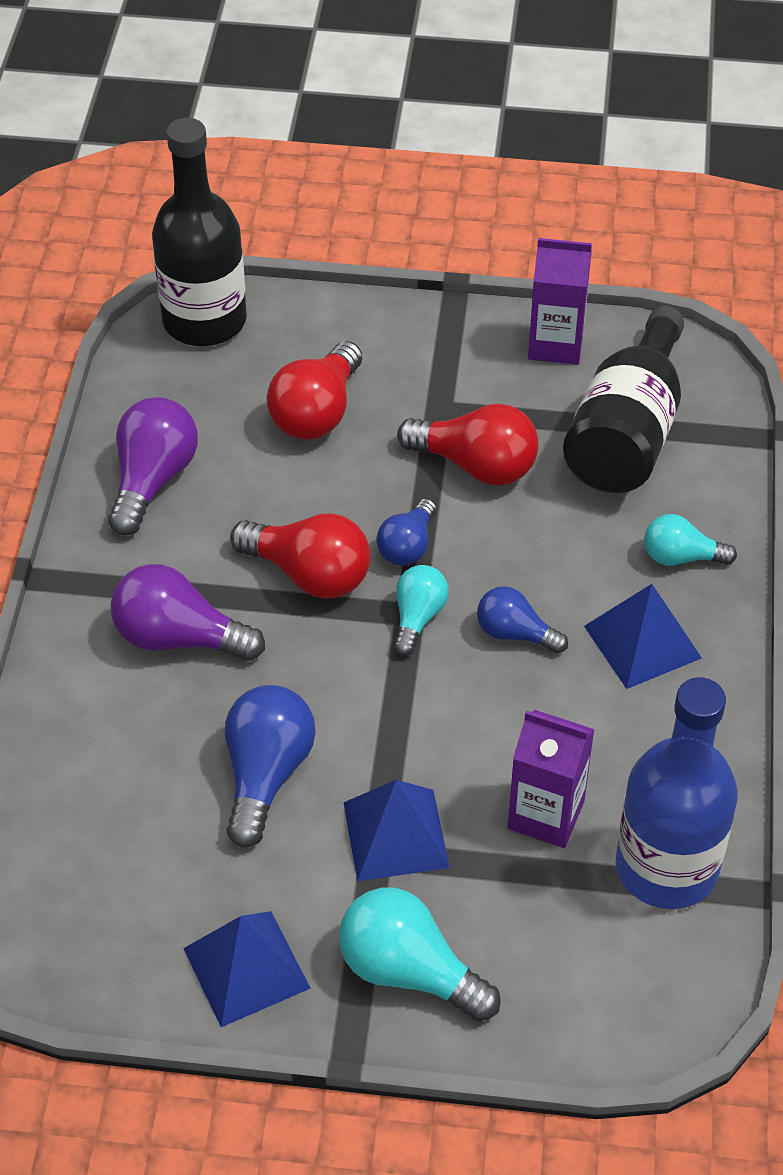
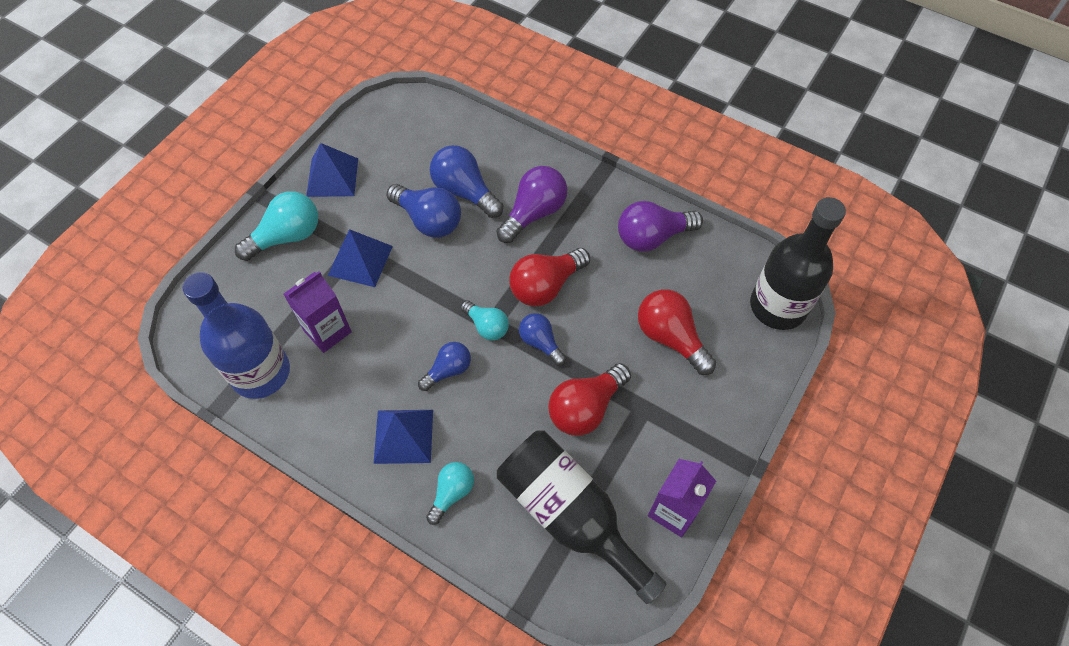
camera: 115 degrees right, 10 degrees up
purple light bulb [108,397,198,536] -> purple light bulb turned 120 degrees clockwise [618,201,703,252]
none -> blue light bulb [430,145,503,218]

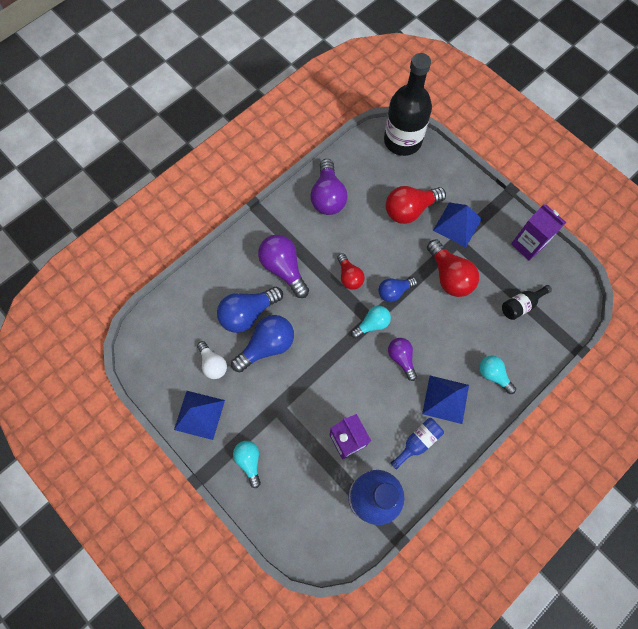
camera: 75 degrees left, 10 degrees up
turquoise light bulb [235,191,318,261] -> turquoise light bulb [233,441,261,488], size x0.62
blue pyramid [328,229,393,287] -> blue pyramid moved to [433,202,482,247]
blue light bulb [418,342,471,391] -> purple light bulb [388,338,417,381]
black bottle [497,430,666,604] -> black bottle [502,285,552,320], size x0.46
red light bulb [509,248,590,307] -> red light bulb [337,253,365,290], size x0.62
none -> white light bulb [197,341,227,379]
none -> blue bottle [391,418,444,470]

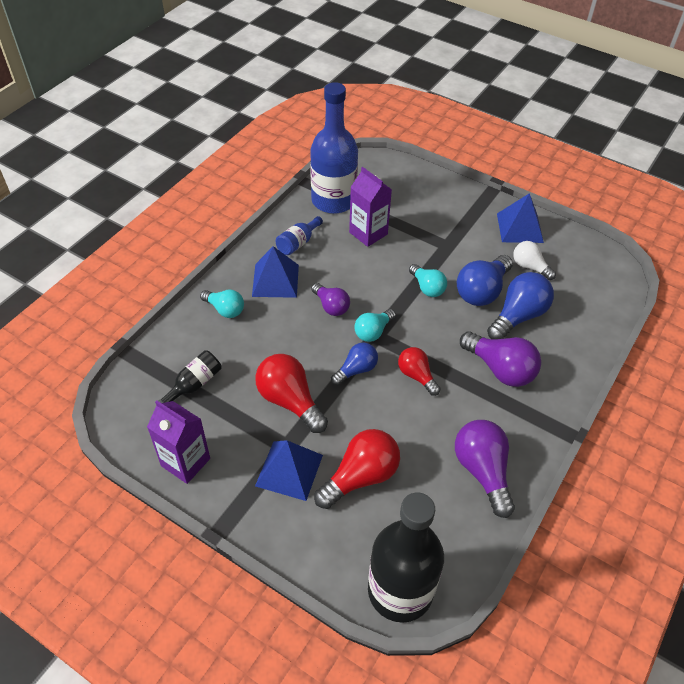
camera: 165 degrees right, 20 degrees down
turquoise light bulb [233,441,261,488] -> turquoise light bulb moved to [409,264,447,297]

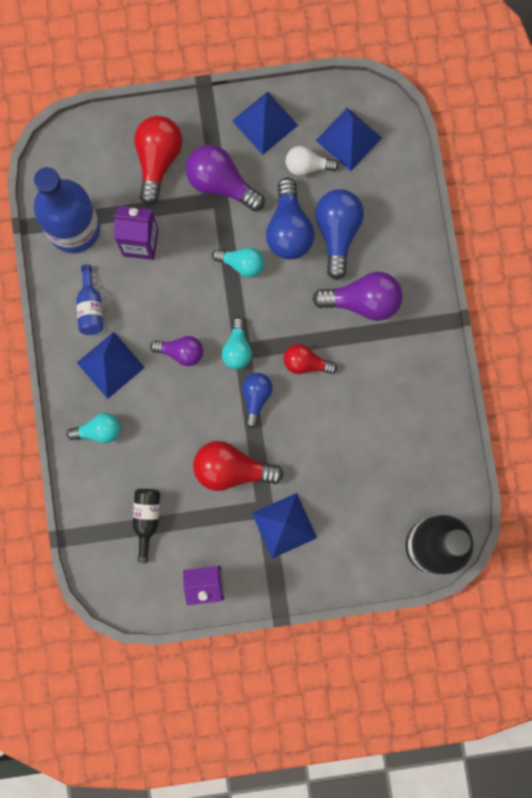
camera: 40 degrees left, 30 degrees up
red light bulb [314,429,400,509] -> red light bulb moved to [134,116,182,206]
purple light bulb [455,420,515,518] -> purple light bulb moved to [186,145,265,211]
none -> blue pyramid [316,108,382,171]

